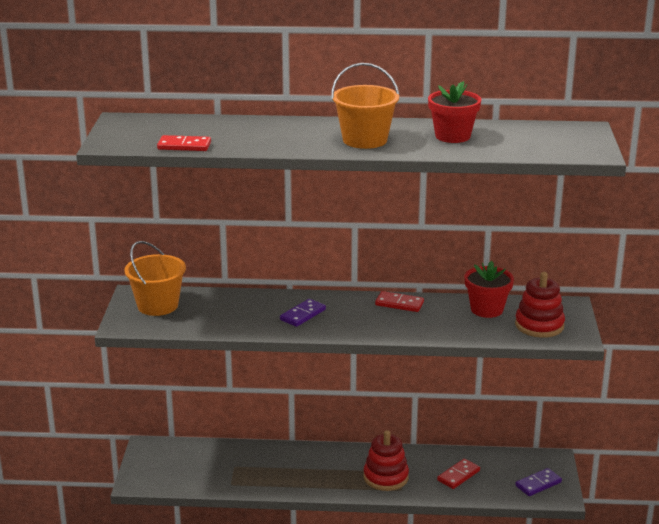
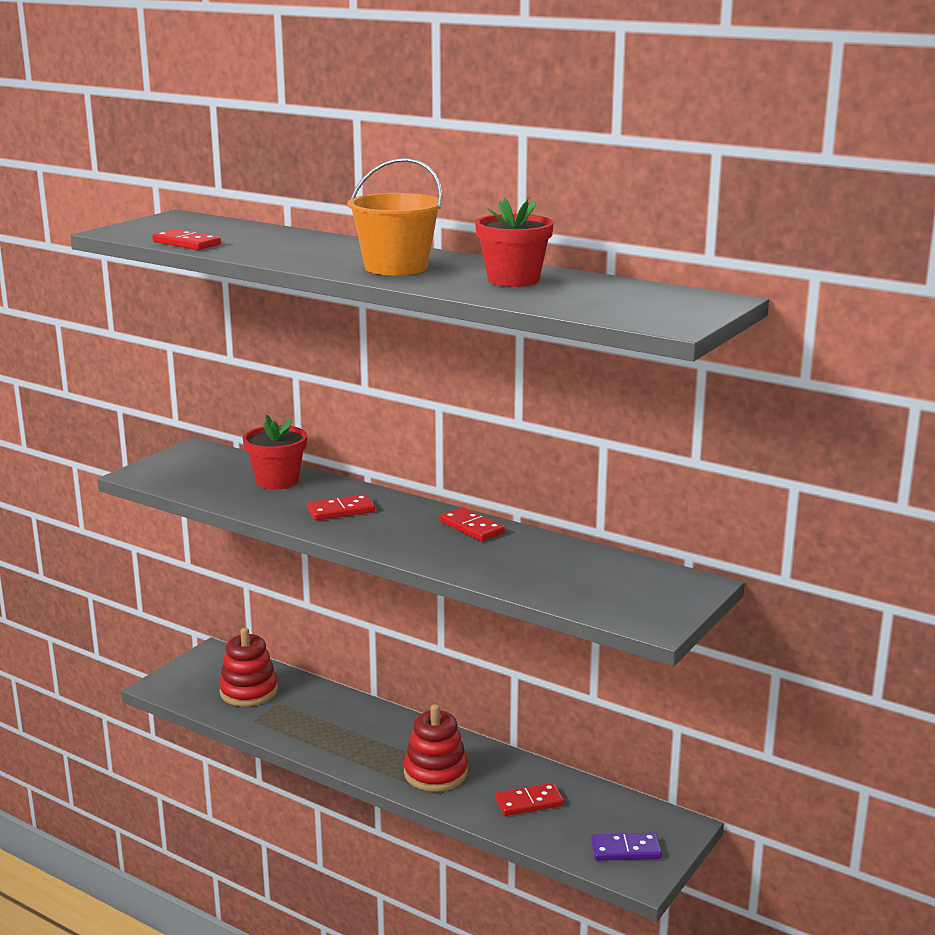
camera: 30 degrees right, 5 degrees down
orange bucket [124,241,186,316] -> none
purple domino [280,299,326,327] -> red domino [307,494,375,521]
red flower pot [465,261,514,318] -> red flower pot moved to [243,415,307,489]
red stacking toy [515,272,565,338] -> red stacking toy moved to [219,628,278,706]

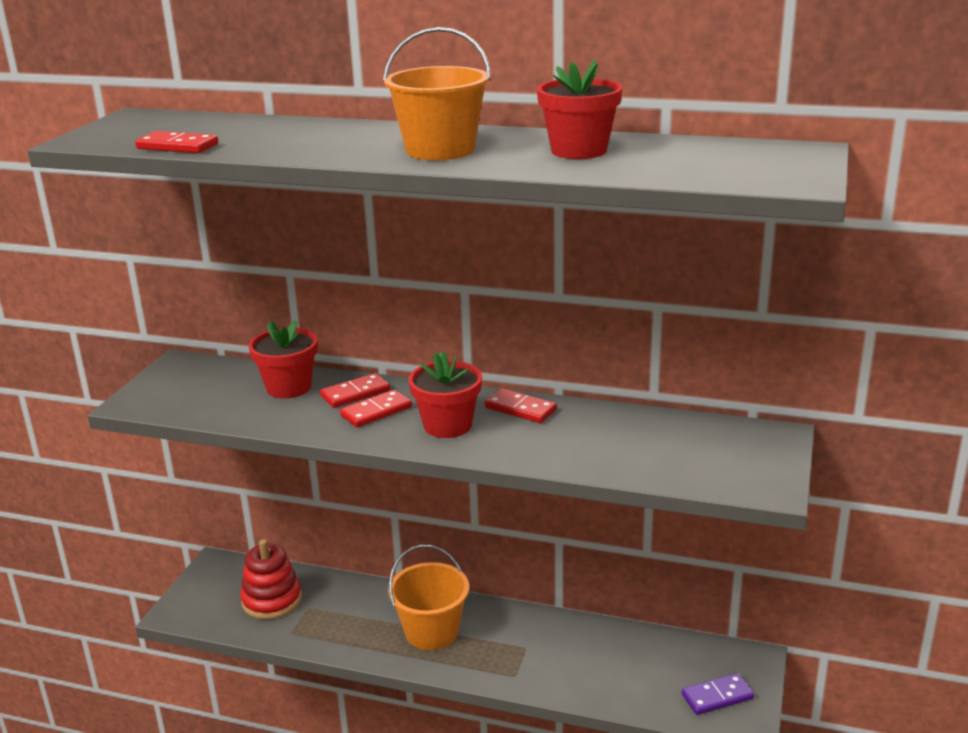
camera: 15 degrees left, 5 degrees up
red stacking toy [404,704,468,792] -> none
red domino [495,783,564,816] -> red domino moved to [320,373,390,408]
none -> orange bucket [388,545,469,650]
none -> red flower pot [409,351,482,438]

